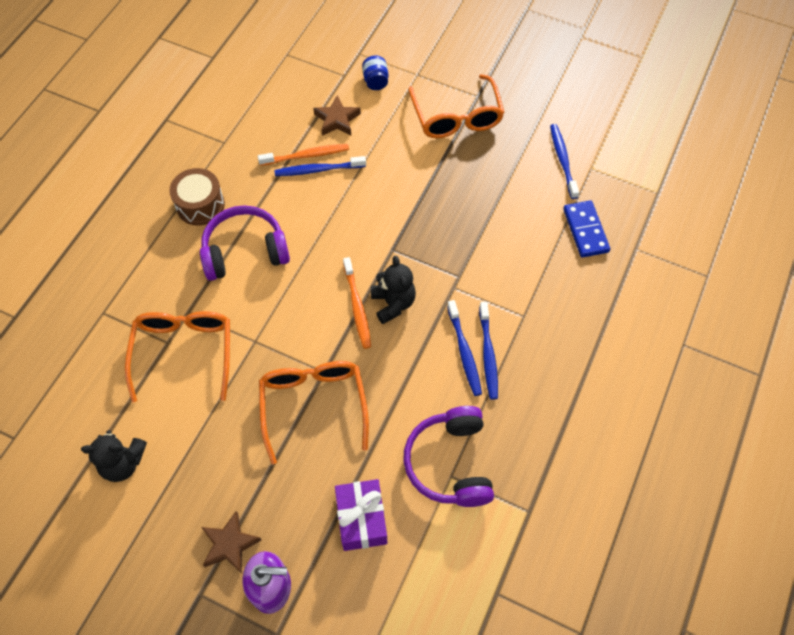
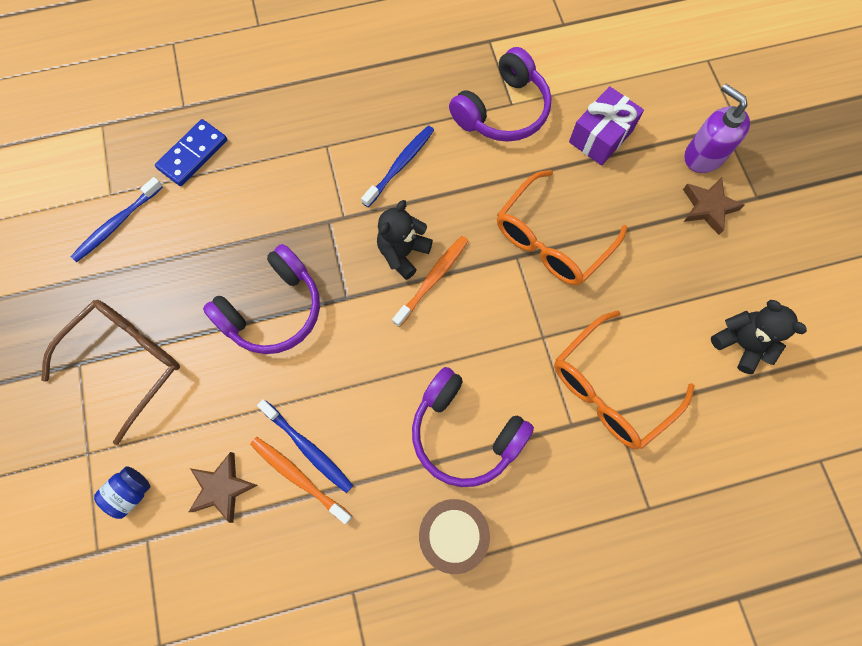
camera: 130 degrees left, 10 degrees up
orange glasses [409,74,505,138] -> brown glasses [41,300,180,445]
blue toothbrush [479,302,498,400] -> none
none -> purple headphones [203,244,320,354]

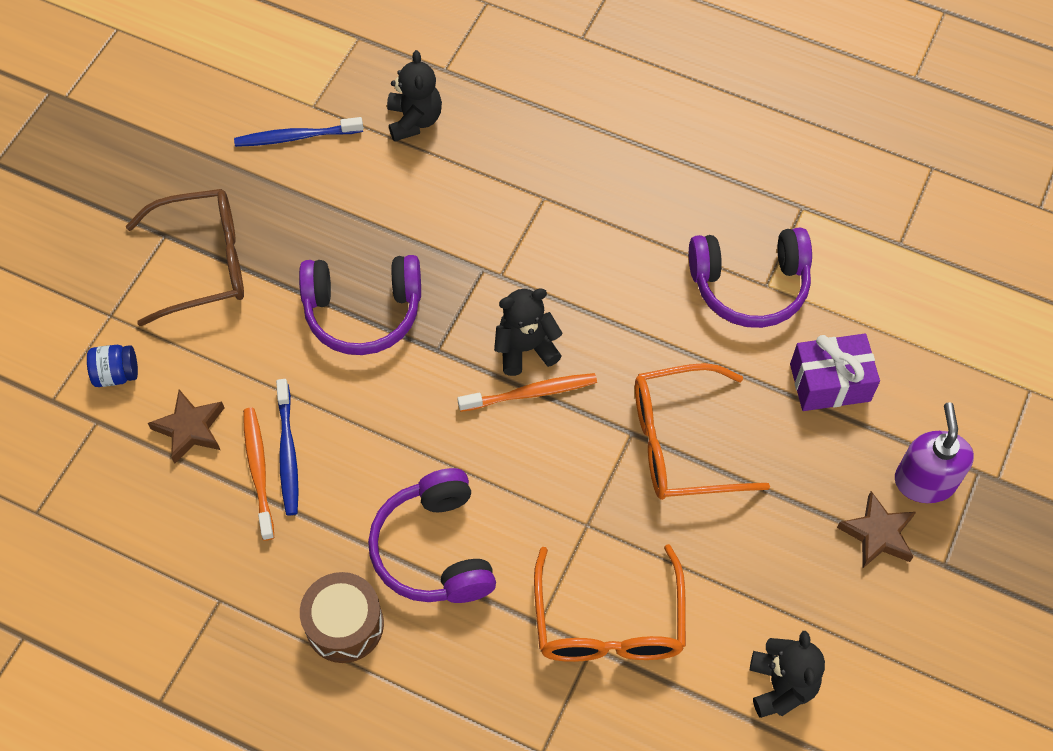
camera: 40 degrees right, 10 degrees down
blue domino [155,119,227,186] -> black teddy bear [387,50,442,141]
blue toothbrush [361,125,434,207] -> none
orange glasses [554,310,695,449] -> orange glasses turned 90 degrees counterclockwise [534,544,686,662]

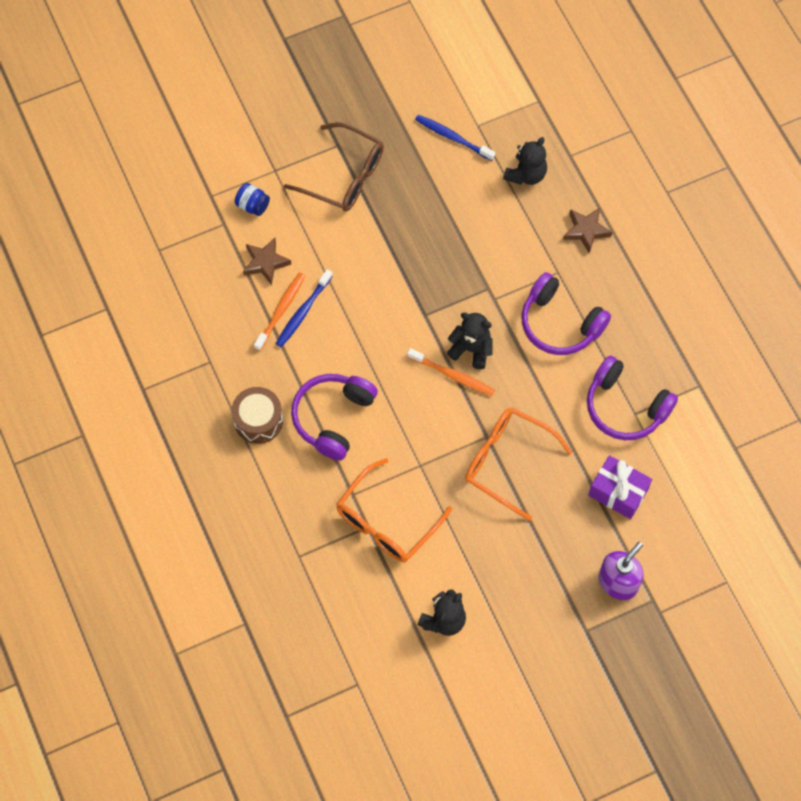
camera: 40 degrees right, 5 degrees up
purple headphones [299,255,421,355] -> purple headphones moved to [521,272,611,355]
brown star [837,491,916,568] -> brown star moved to [563,208,613,253]

